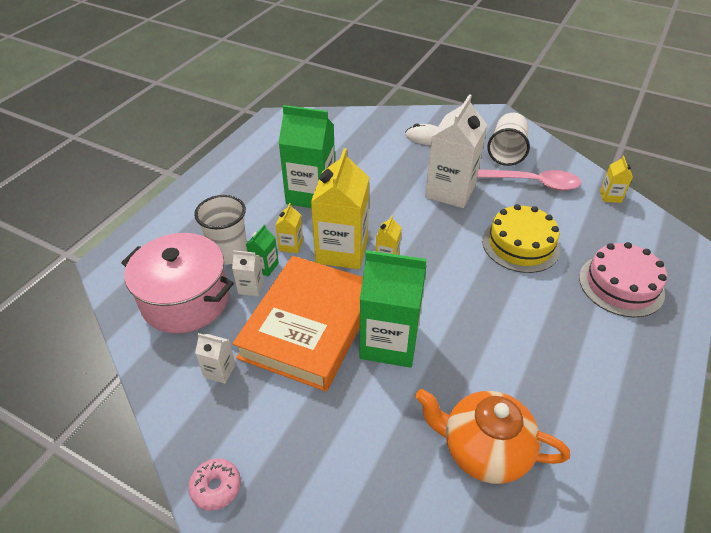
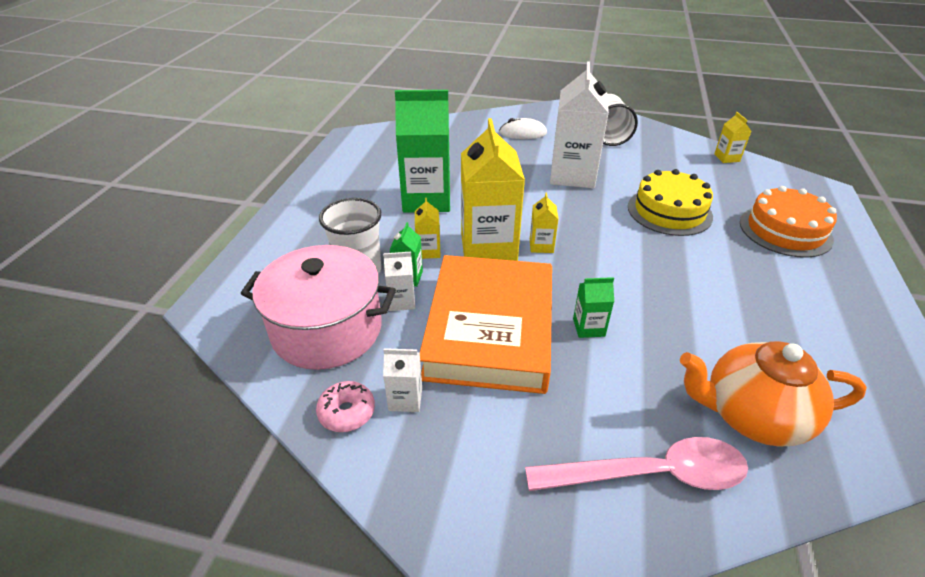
camera: 15 degrees left, 5 degrees down
pink donut [188,458,241,511] -> pink donut moved to [316,381,375,432]
green carton [360,250,427,368] -> green carton [573,277,614,338], size x0.44
pink spoon [477,169,581,191] -> pink spoon moved to [525,437,748,491]
pink cake [579,242,667,317] -> orange cake [740,186,837,258]

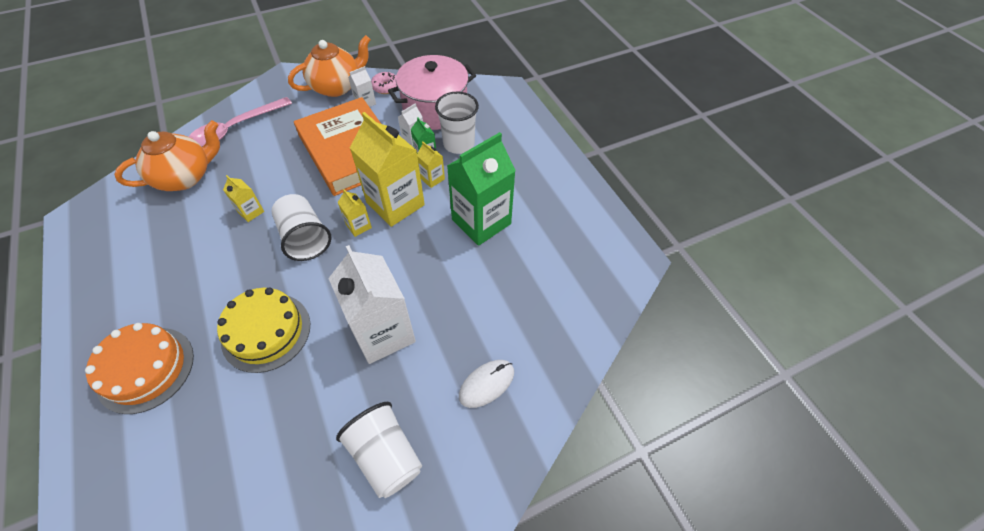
camera: 140 degrees right, 15 degrees up
green carton [573,277,614,338] -> none
yellow carton [714,112,751,163] -> yellow carton moved to [223,175,264,222]
none -> white cup [271,194,332,261]
none -> orange teapot [288,35,371,97]

